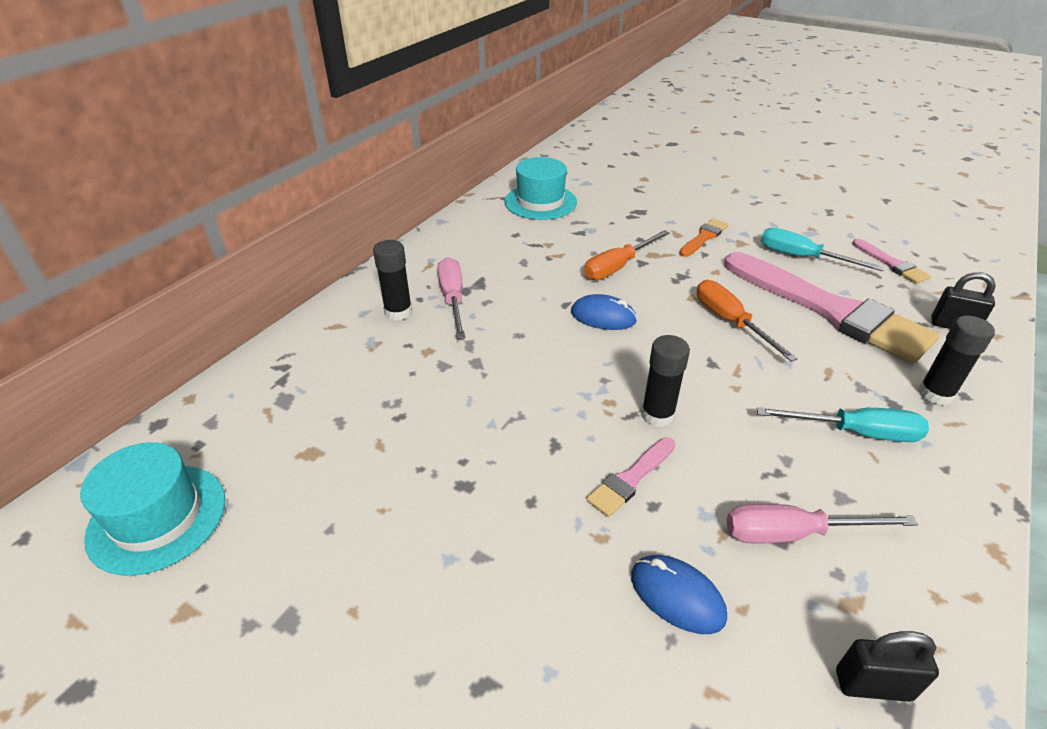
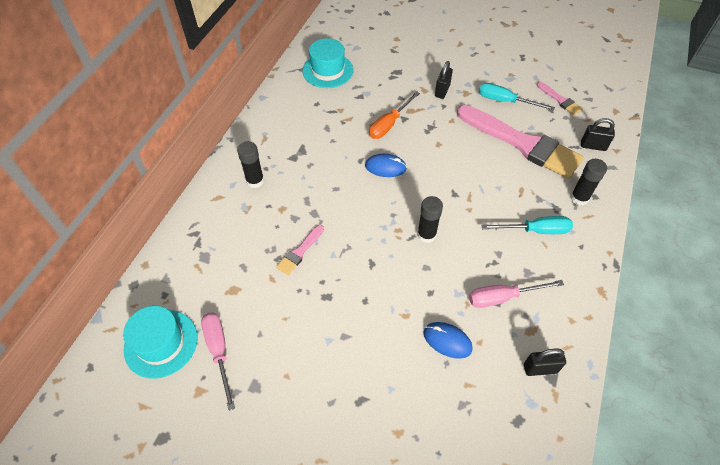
camera: 10 degrees left, 15 degrees up
pink screwdriver [438,257,465,339] -> pink screwdriver moved to [201,312,235,411]
pink brush [586,437,675,517] -> pink brush moved to [276,225,324,275]
orange brush [679,218,728,257] -> black padlock [435,61,453,99]
orange screwdriver [697,280,798,362] -> none

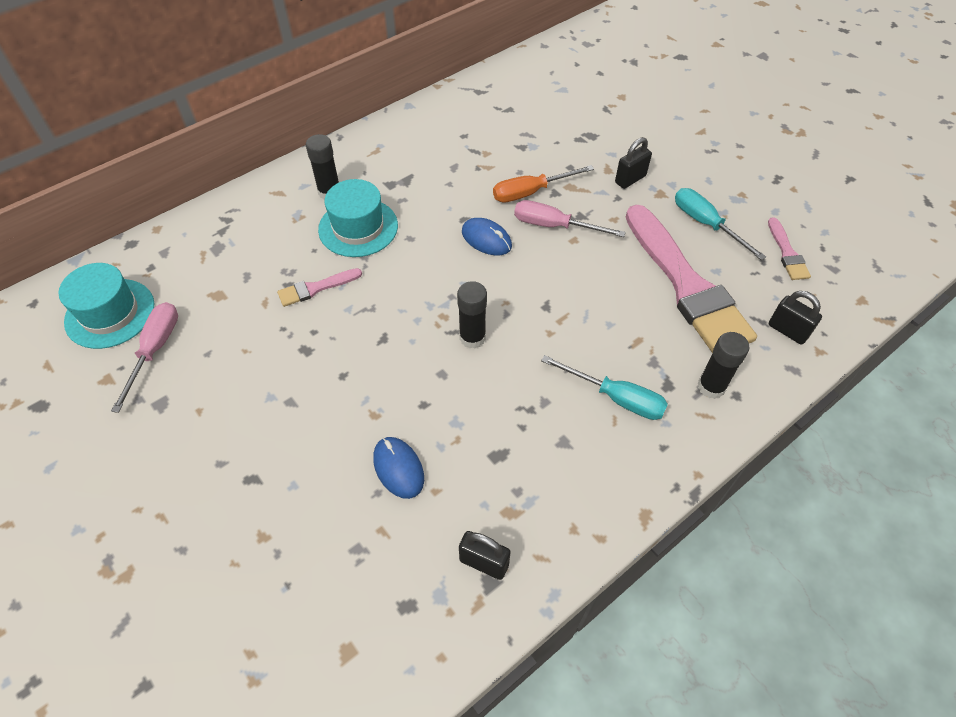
camera: 30 degrees right, 0 degrees up
turquoise hat [302,38,353,88] -> turquoise hat moved to [318,179,398,257]
pink screwdriver [469,280,564,308] -> pink screwdriver moved to [514,200,626,237]

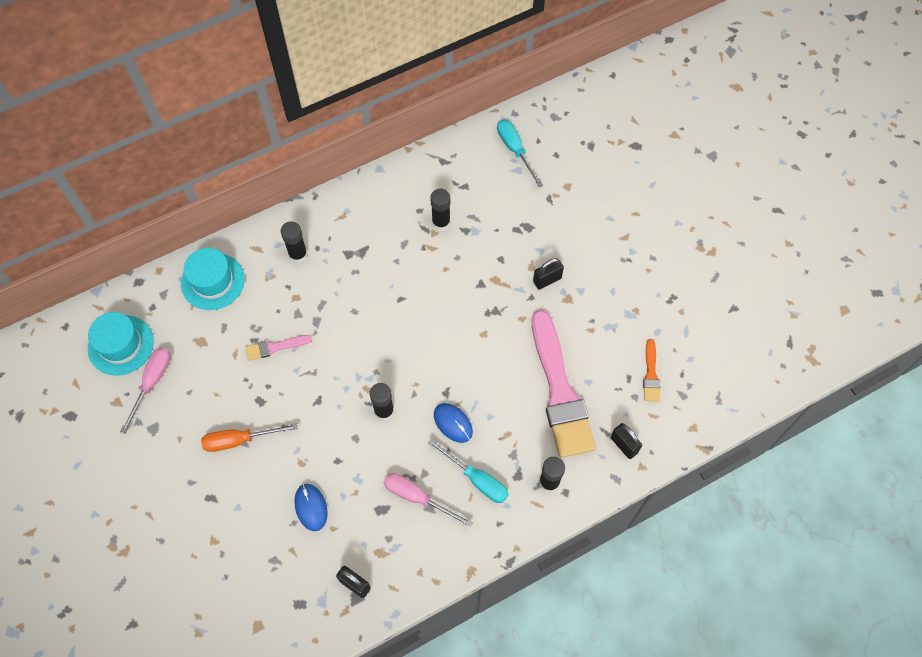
camera: 10 degrees right, 10 degrees up
turquoise hat [318,179,398,257] -> turquoise hat moved to [181,248,245,310]
blue mouse [462,218,512,255] -> blue mouse moved to [434,403,473,443]
orange screwdriver [493,165,594,203] -> orange screwdriver moved to [201,423,298,452]
pink screwdriver [514,200,626,237] -> pink screwdriver moved to [384,473,473,527]
turquoise screwdriver [675,188,766,261] -> turquoise screwdriver moved to [497,120,543,187]
pink brush [768,217,811,280] -> orange brush [643,339,660,402]
none -> black glue stick [430,189,451,231]

